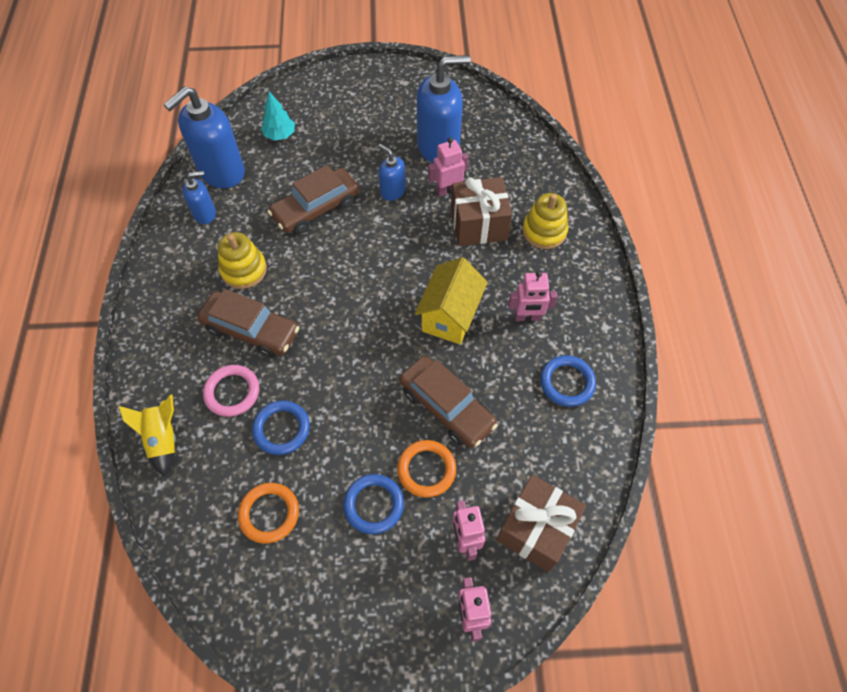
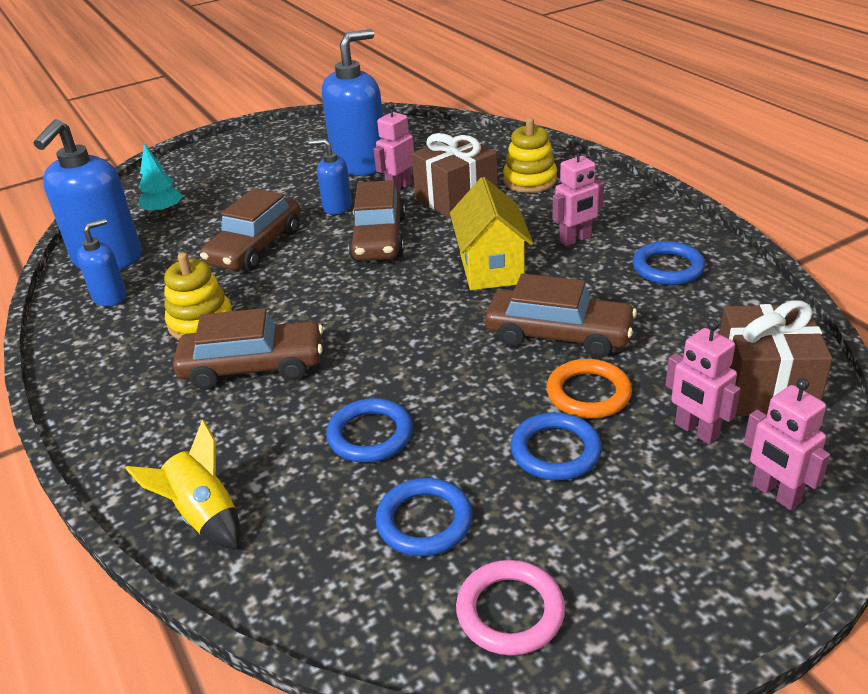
camera: 25 degrees left, 25 degrees down
pink ring [203,365,259,417] -> pink ring moved to [456,560,565,656]
orange ring [238,483,299,544] -> blue ring [375,478,473,556]
none -> brown car [348,180,406,261]

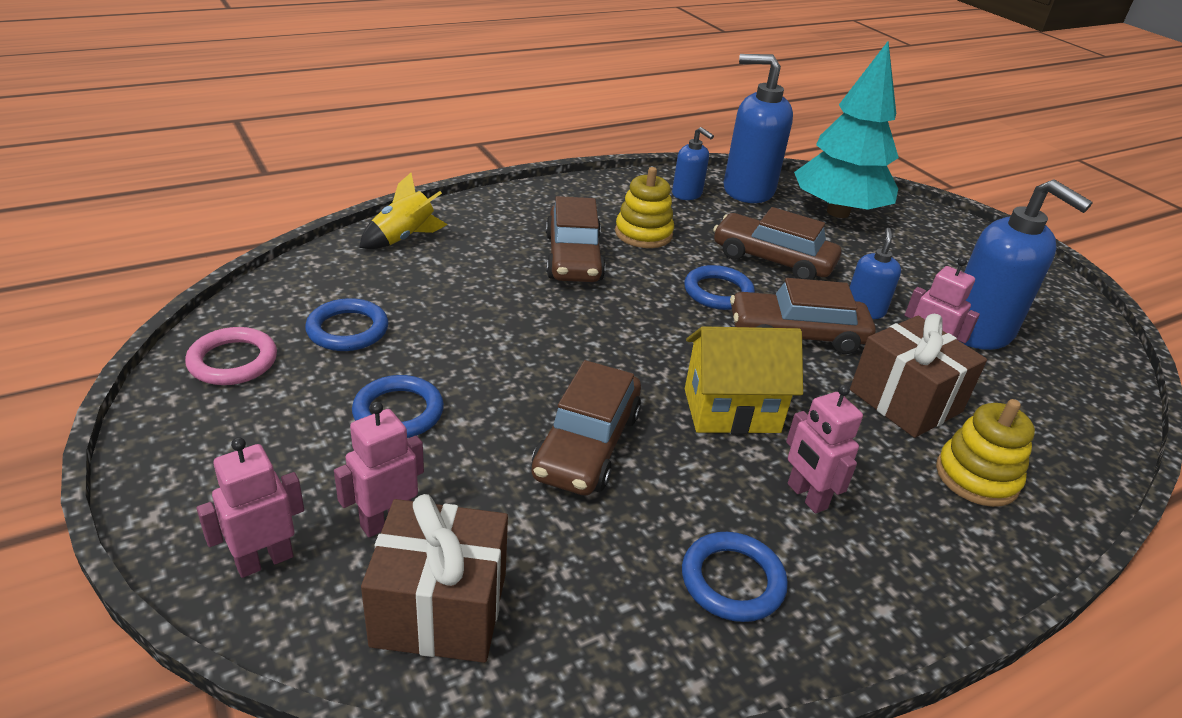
camera: 85 degrees right, 0 degrees up
turquoise tree [138,144,183,214] -> turquoise tree [794,41,899,218], size x2.31
blue ring [326,398,413,463] -> blue ring moved to [684,265,755,310]
orange ring [547,359,632,419] -> none

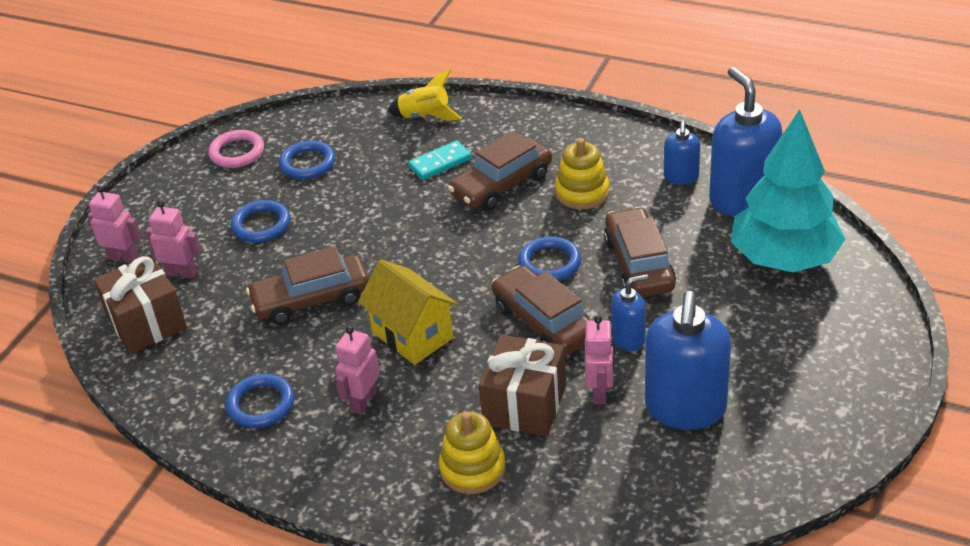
camera: 60 degrees right, 5 degrees up
none -> turquoise domino [408,141,472,180]

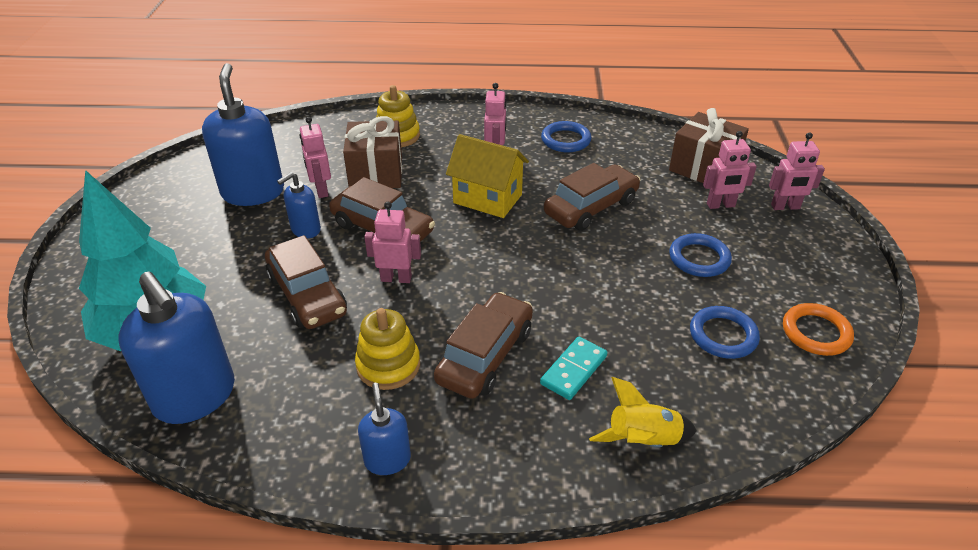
camera: 155 degrees right, 0 degrees up
pink ring [208,130,264,168] -> orange ring [783,303,854,356]
blue ring [518,236,581,281] -> pink robot [364,202,421,283]
blue soap dispenser [664,120,700,185] -> blue soap dispenser moved to [358,383,411,475]

